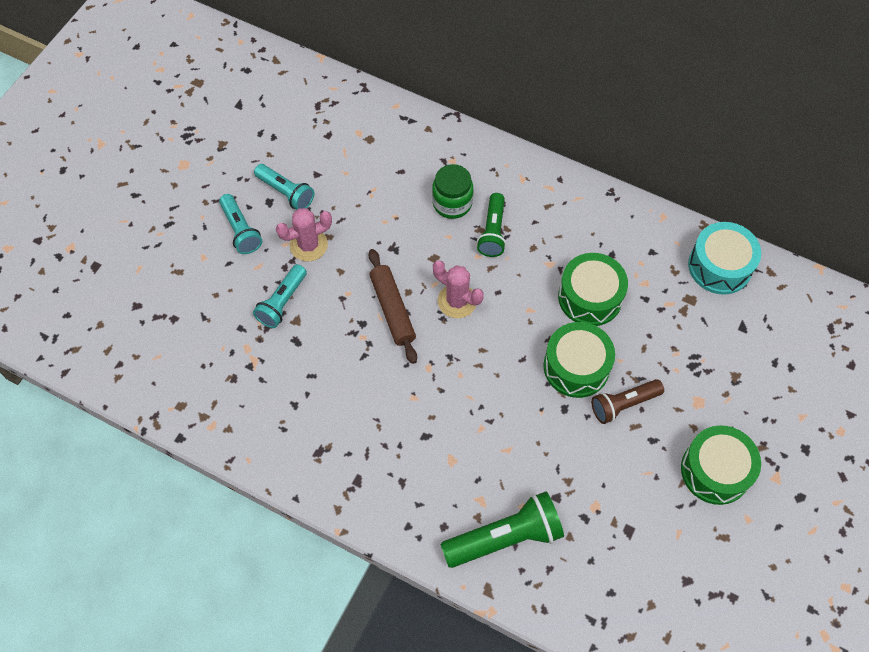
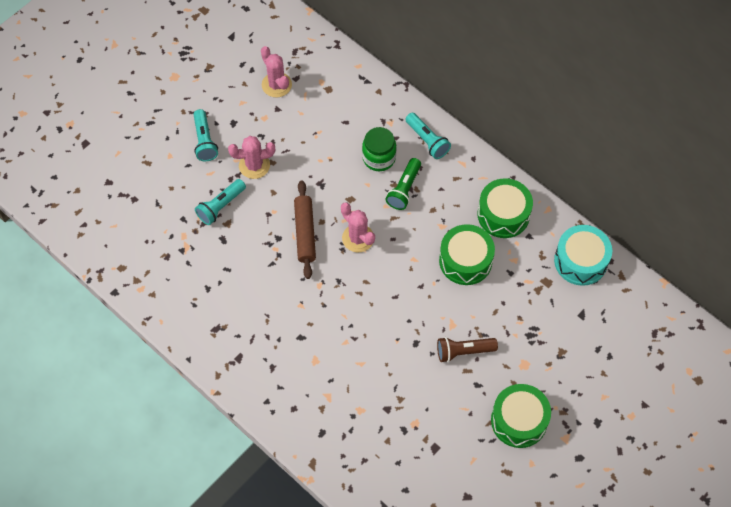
camera: 15 degrees right, 0 degrees up
turquoise flashlight [254,164,314,210] -> turquoise flashlight moved to [405,113,451,159]
green flashlight [440,491,564,568] -> none
green drum [543,322,615,398] -> green drum moved to [478,178,533,238]
none -> pink cactus [261,46,292,97]

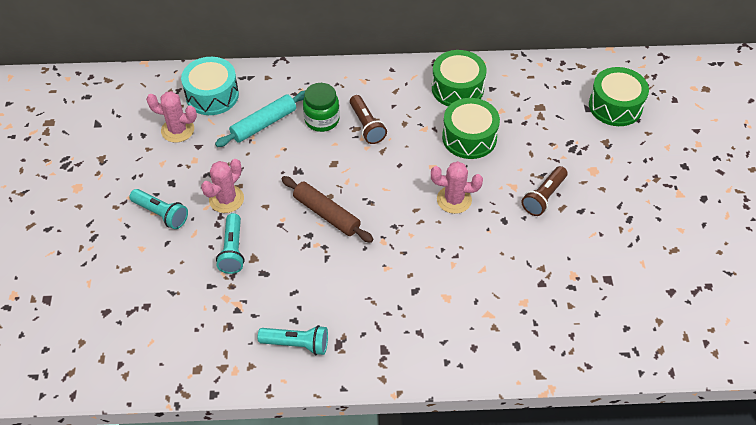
camera: 45 degrees left, 10 degrees down
pink cactus [341,202,375,252] -> pink cactus moved to [431,161,483,214]
green flashlight [386,158,421,210] -> brown flashlight [350,95,387,144]
turquoise flashlight [405,113,451,159] -> turquoise flashlight moved to [258,325,328,355]
green drum [491,384,551,448] -> green drum moved to [589,67,649,126]
turquoise drum [554,225,612,286] -> turquoise drum moved to [181,57,239,115]
none -> turquoise rolling pin [215,91,305,147]

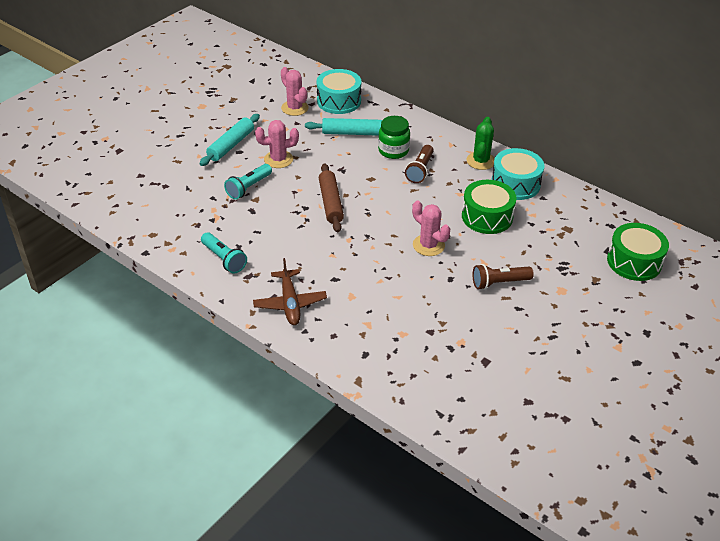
camera: 40 degrees right, 10 degrees down
turquoise flashlight [129,189,188,229] -> turquoise rolling pin [199,114,260,166]
green drum [432,50,487,106] -> turquoise drum [491,148,544,200]
none -> brown plane [253,258,327,325]
none -> green cactus [467,117,495,170]

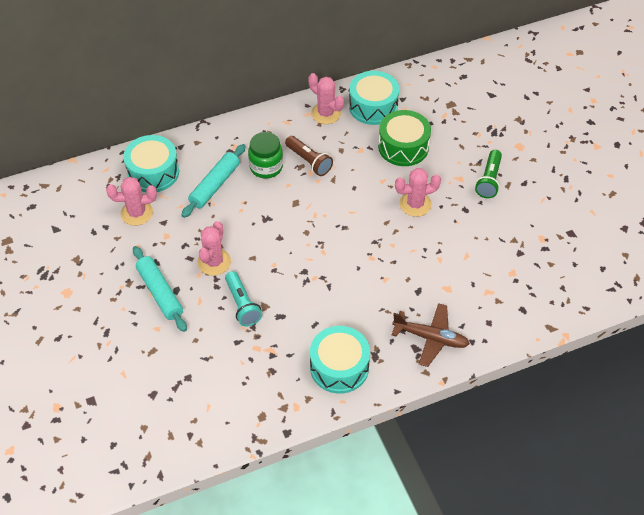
camera: 60 degrees left, 10 degrees up
turquoise flashlight [201,232,247,274] -> turquoise drum [310,326,370,394]
brown rolling pin [319,163,344,233] -> none
green cactus [467,117,495,170] -> pink cactus [308,73,344,124]
brown flashlight [473,264,534,290] -> green flashlight [475,150,502,198]
green drum [607,223,669,281] -> none

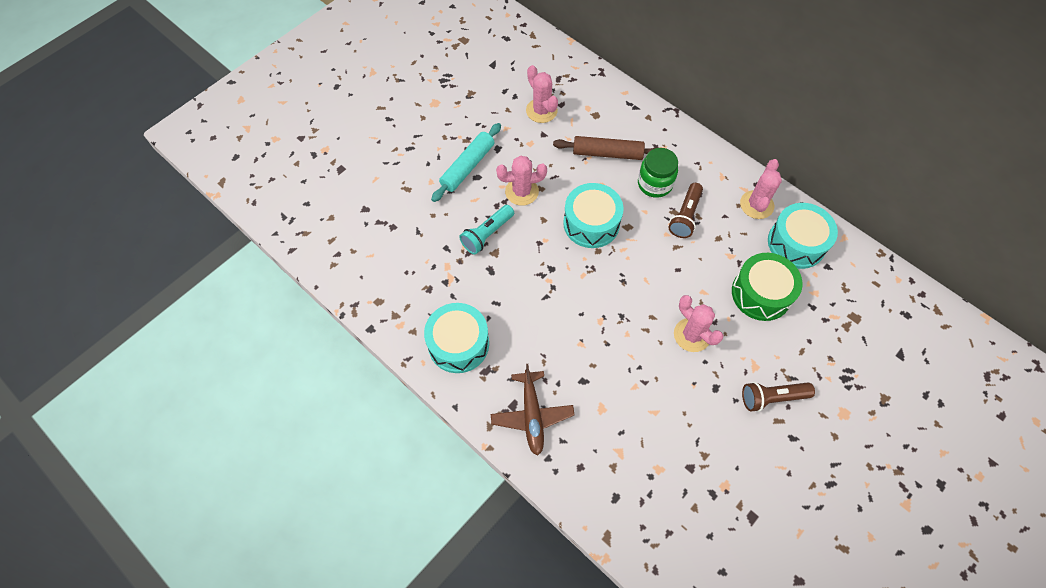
camera: 65 degrees right, 10 degrees up
turquoise drum [123,135,179,192] -> turquoise drum moved to [563,183,624,248]
turquoise rolling pin [181,144,246,218] -> brown rolling pin [553,136,655,160]
green flashlight [475,150,502,198] -> brown flashlight [742,382,815,412]

